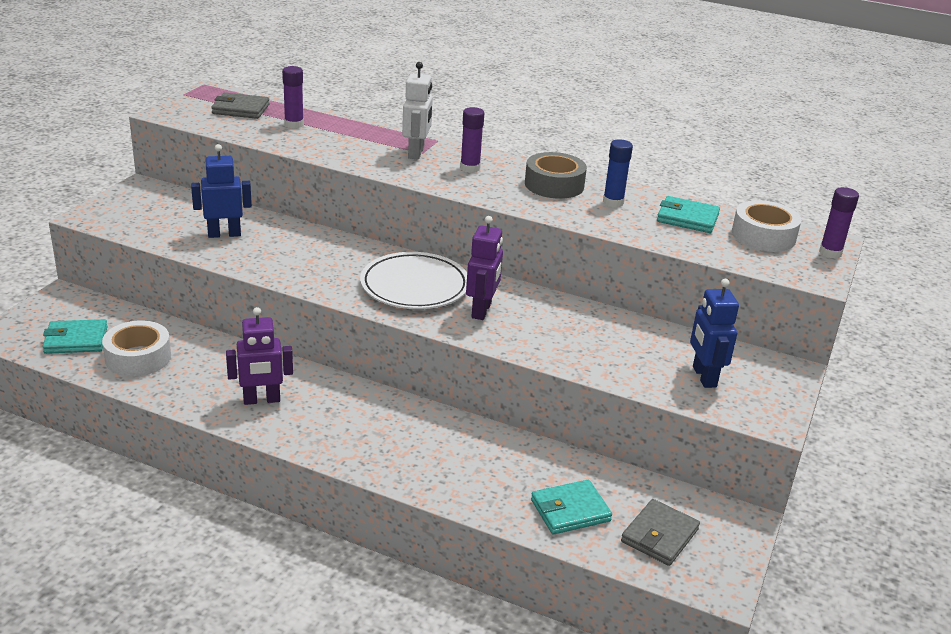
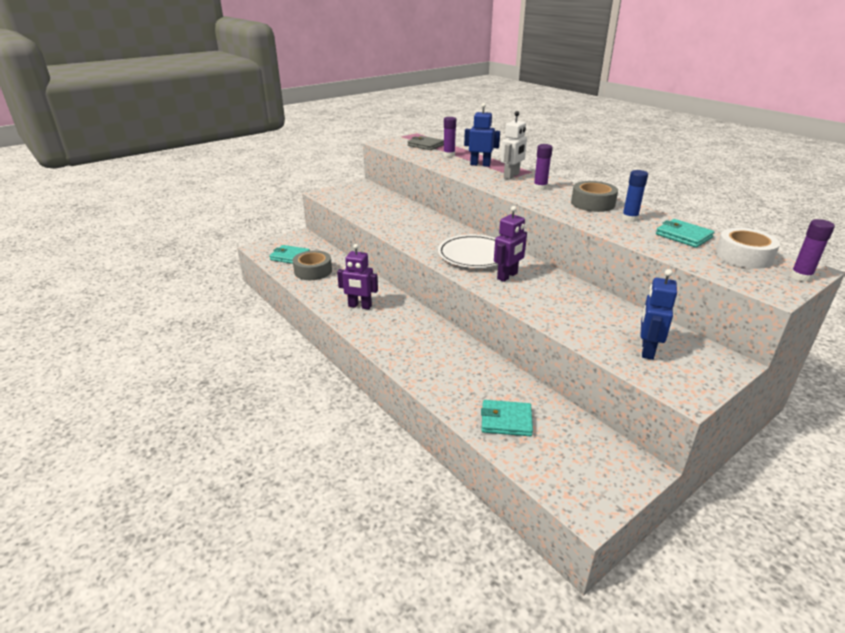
camera: 30 degrees right, 0 degrees up
white tape [102,321,171,376] -> grey tape [293,250,332,280]
blue robot [191,144,252,238] -> blue robot moved to [464,103,500,167]
grey wallet [621,499,700,566] -> none

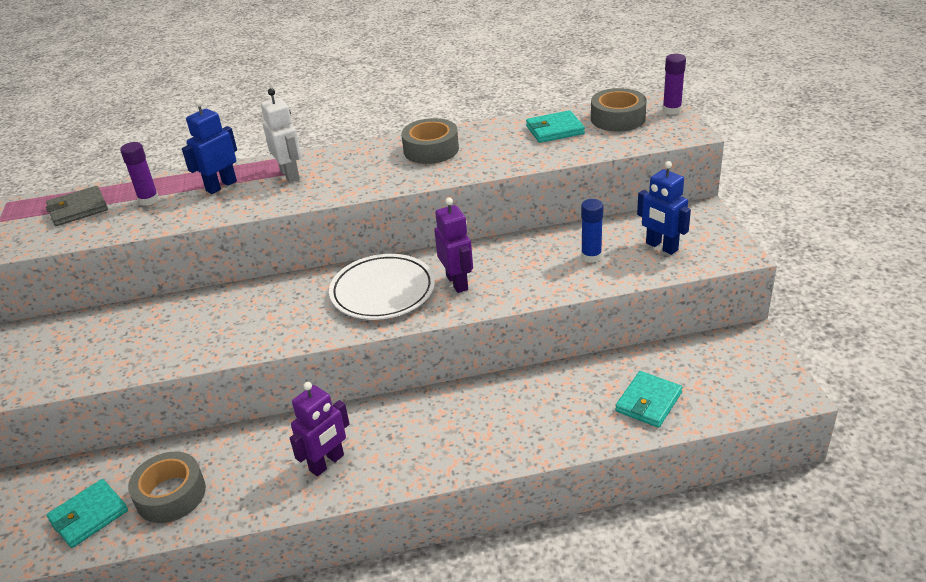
camera: 60 degrees left, 5 degrees up
purple glue stick [533,144,553,190] -> none
blue glue stick [622,170,648,222] -> blue glue stick moved to [581,199,604,263]
white tape [716,228,780,269] -> grey tape [591,88,647,132]

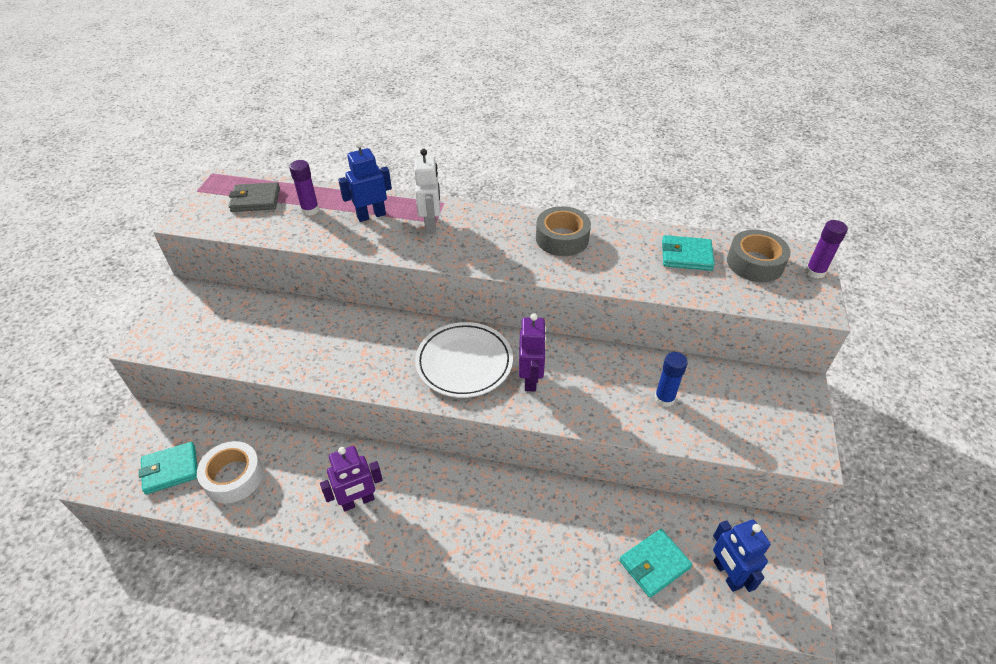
camera: 20 degrees right, 10 degrees up
grey tape [128,452,206,523] -> white tape [197,441,263,503]
blue robot [637,161,691,255] -> blue robot moved to [713,520,770,592]

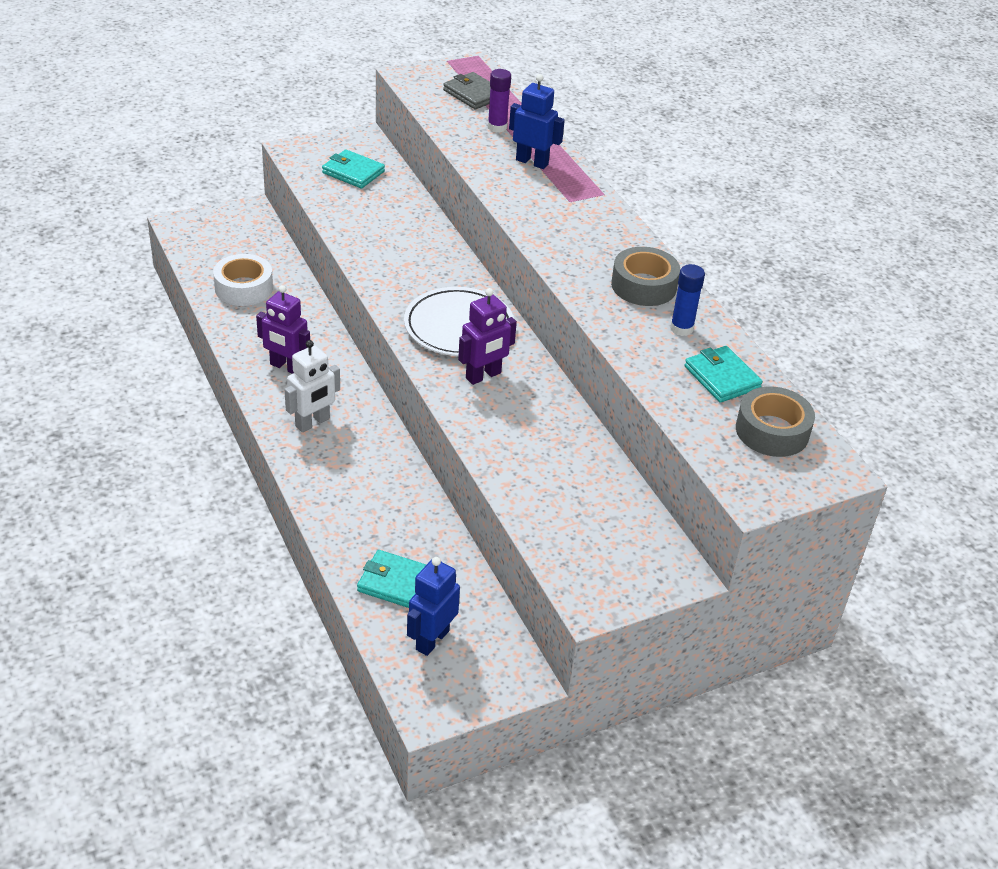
camera: 50 degrees right, 5 degrees down
turquoise wallet [139,442,197,494] -> turquoise wallet moved to [322,149,385,188]
white robot [414,149,440,233] -> white robot moved to [285,340,340,432]
blue glue stick [655,352,688,407] -> blue glue stick moved to [670,264,705,336]
purple glue stick [805,220,848,279] -> none

